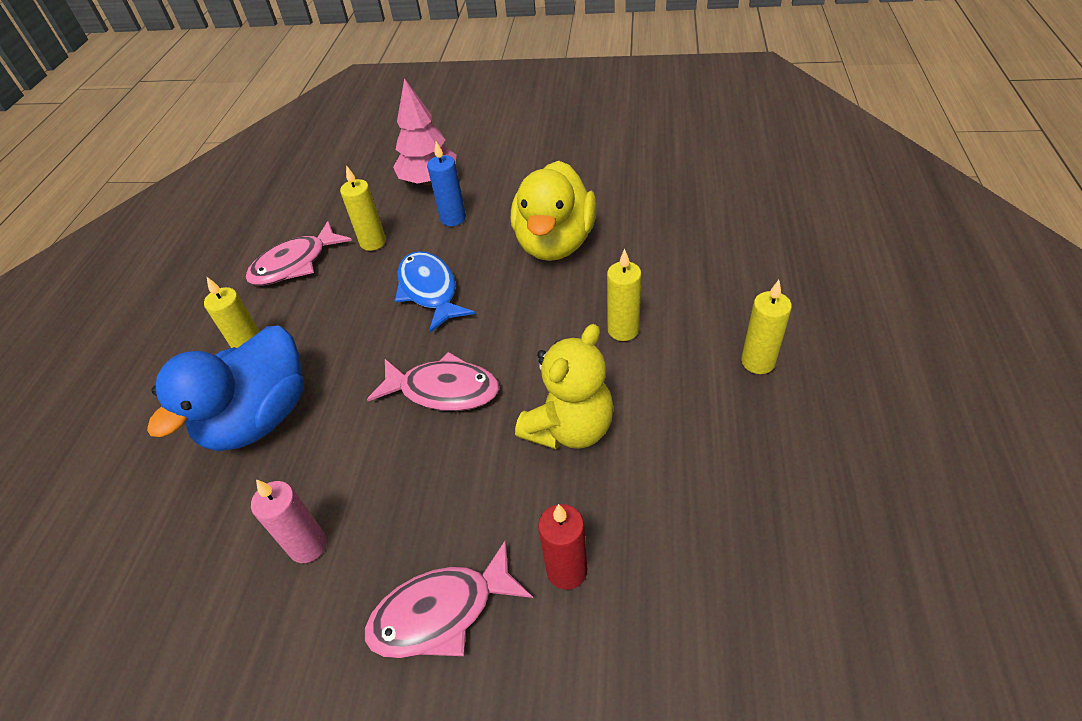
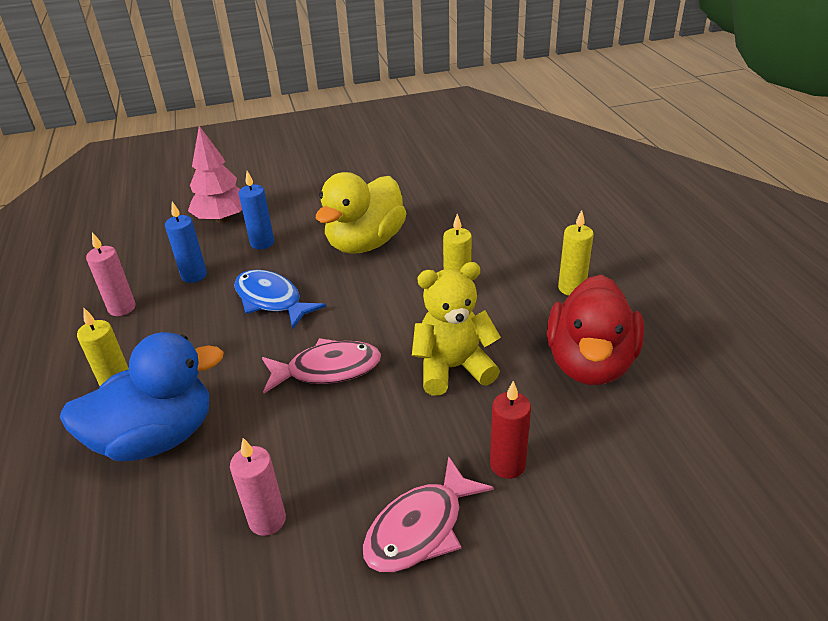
camera: 25 degrees left, 10 degrees down
blue duck [147,326,304,451] -> blue duck turned 120 degrees counterclockwise [60,332,224,461]
pink fish [246,221,352,285] -> pink candle [86,232,136,316]
yellow candle [340,165,386,251] -> blue candle [165,202,207,283]
yellow duck [511,161,596,261] -> yellow duck turned 45 degrees clockwise [316,172,407,254]
yellow teddy bear [515,324,614,450] -> yellow teddy bear turned 120 degrees counterclockwise [412,262,501,396]
none -> red duck [547,275,644,385]

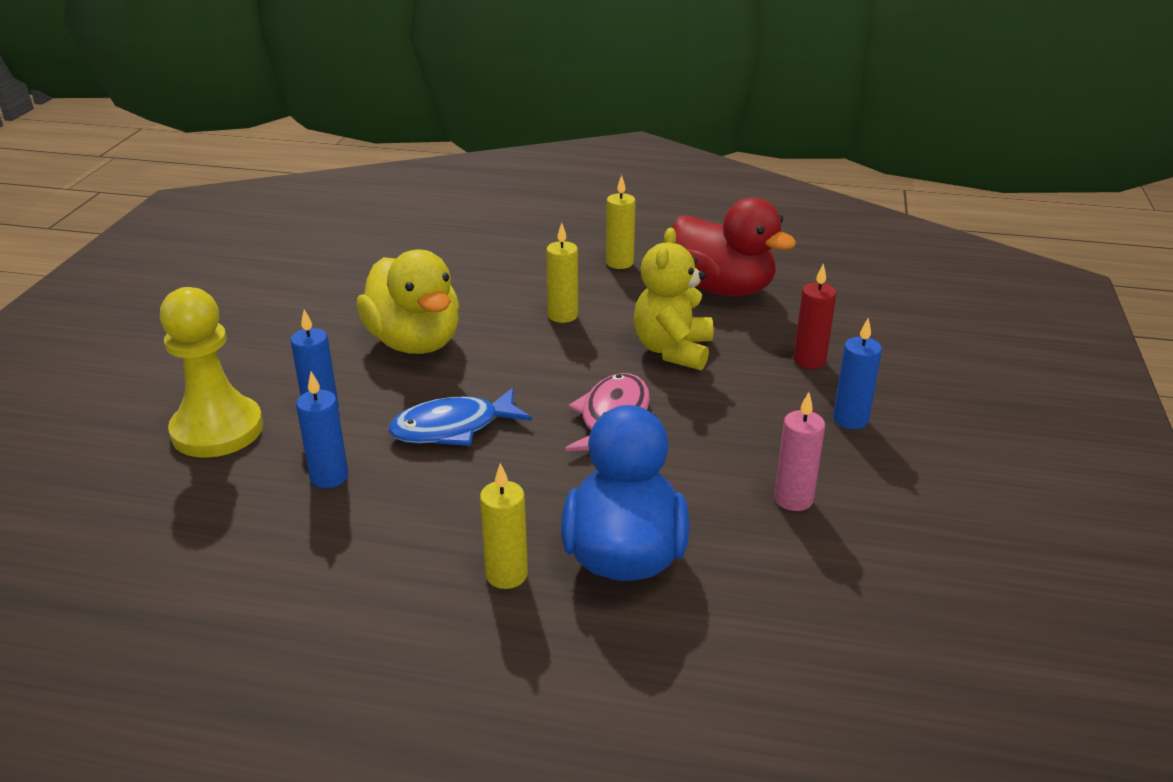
camera: 65 degrees left, 5 degrees down
pink candle [86,232,136,316] -> none
pink tree [188,126,242,223] -> yellow pawn [160,287,263,458]
pink fish [363,456,494,572] -> blue candle [833,318,882,429]

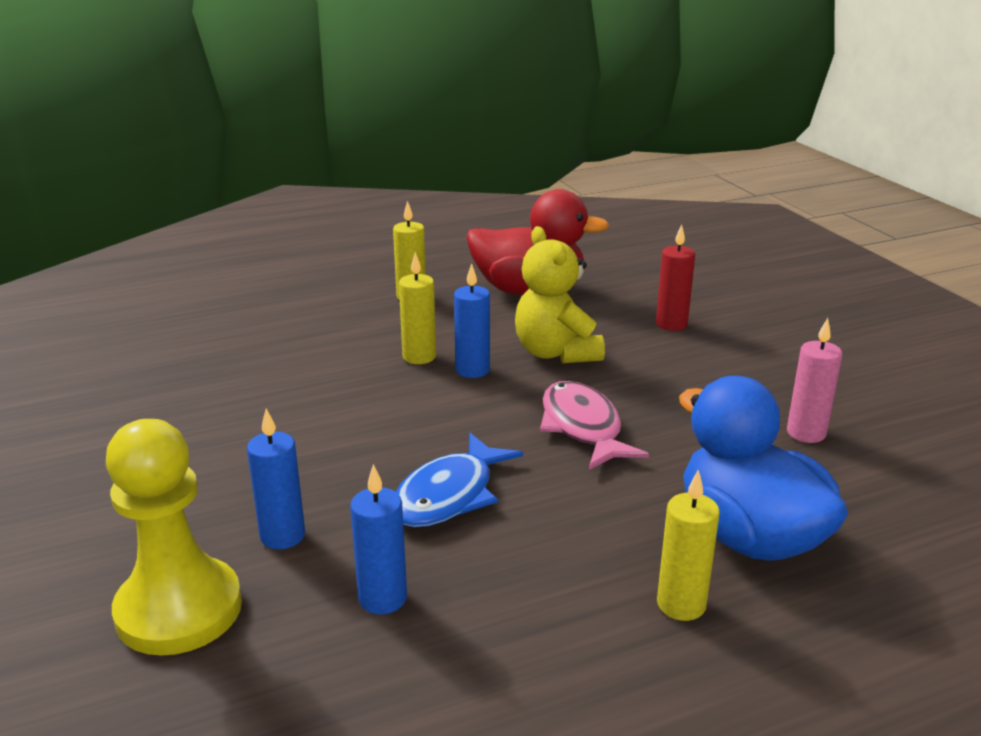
camera: 35 degrees left, 5 degrees down
yellow duck [356,250,460,354] -> none
blue candle [833,318,882,429] -> blue candle moved to [454,263,490,378]

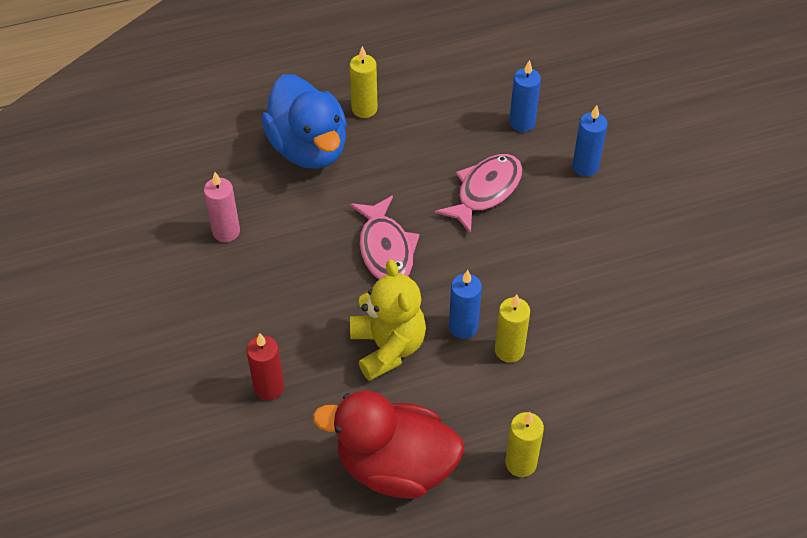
camera: 175 degrees left, 25 degrees up
yellow pawn [106,419,242,655] -> none
blue fish [396,433,523,527] -> pink fish [435,154,522,235]

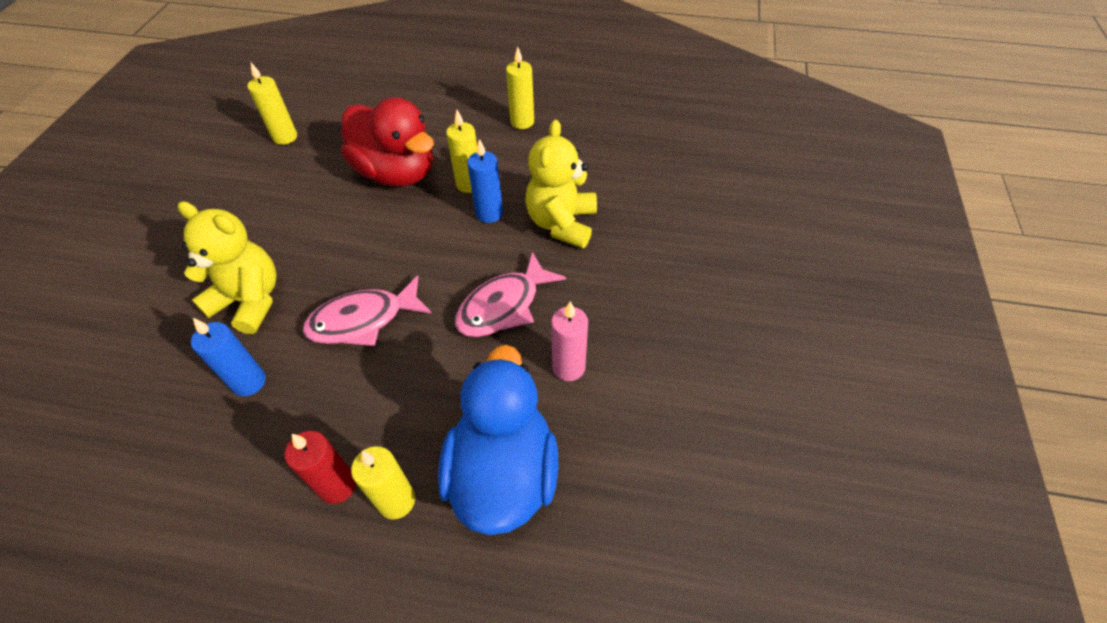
camera: 150 degrees left, 0 degrees up
pink candle [204,172,240,242] -> pink candle moved to [551,301,588,381]
red candle [246,333,284,400] -> red candle moved to [285,431,356,504]
red duck [313,390,464,499] -> red duck moved to [341,97,434,187]
pink fish [350,196,420,280] -> pink fish turned 150 degrees counterclockwise [455,252,566,337]
blue candle [572,105,608,176] -> yellow teddy bear [178,201,276,334]
none -> yellow candle [247,63,297,145]

